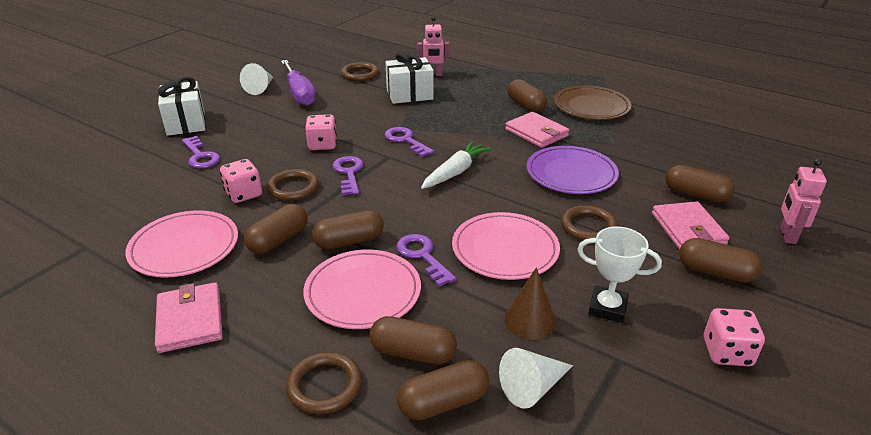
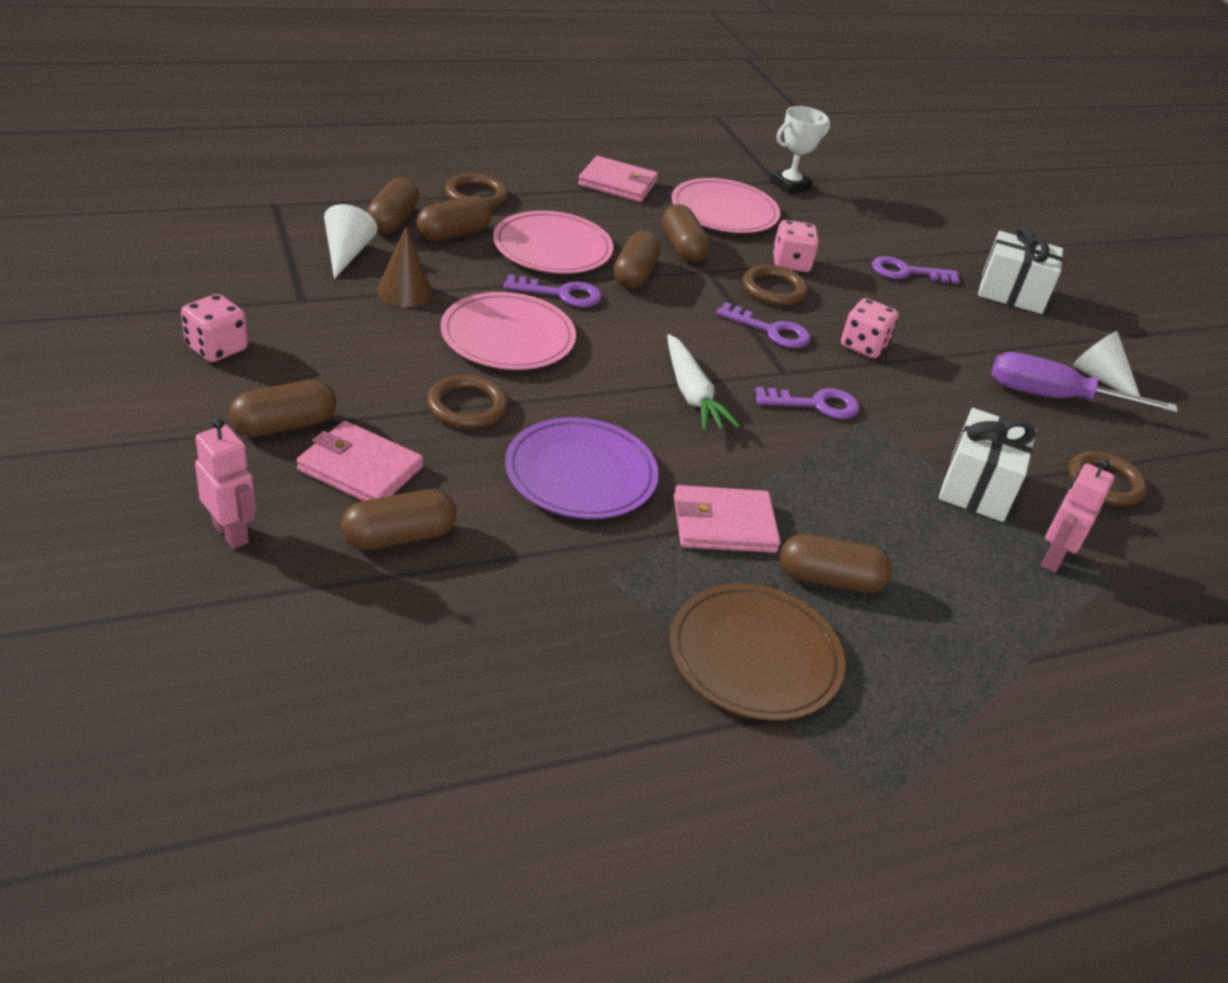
camera: 120 degrees right, 5 degrees up
white trophy [577,227,662,323] -> white trophy moved to [770,106,830,194]

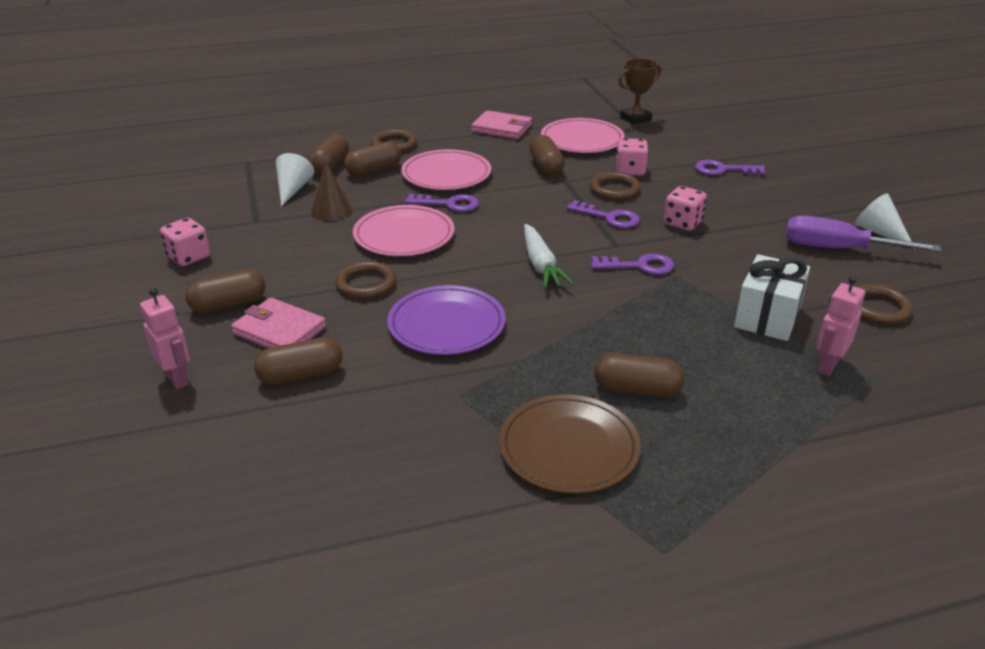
camera: 10 degrees right, 5 degrees down
brown capsule [614,230,661,288] -> none
pink wallet [674,485,781,553] -> none
white trophy [770,106,830,194] -> brown trophy [618,58,661,125]
white gift [978,225,1063,314] -> none

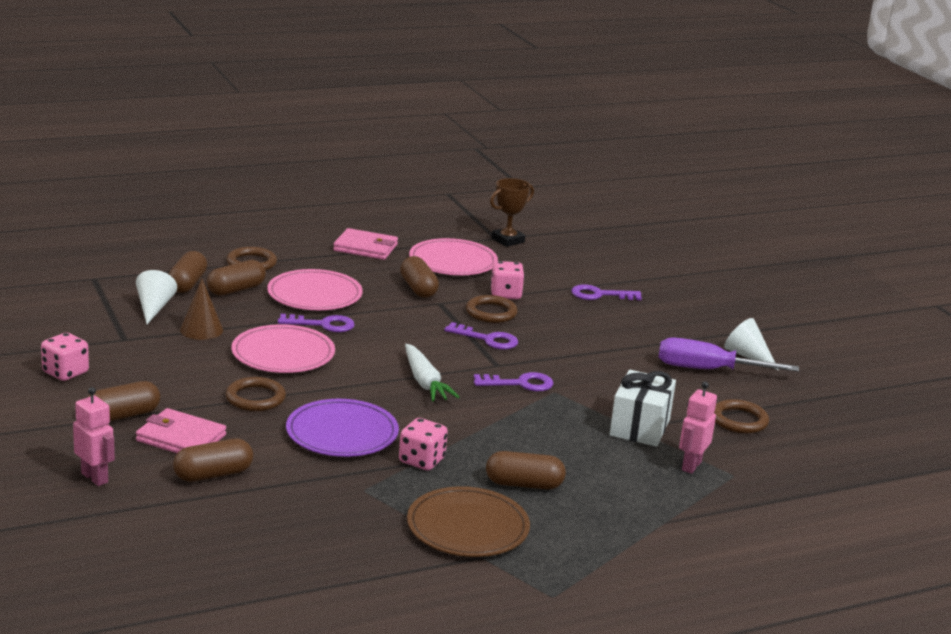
camera: 10 degrees left, 10 degrees down
pink dice [664,186,707,231] -> pink dice moved to [399,418,448,470]

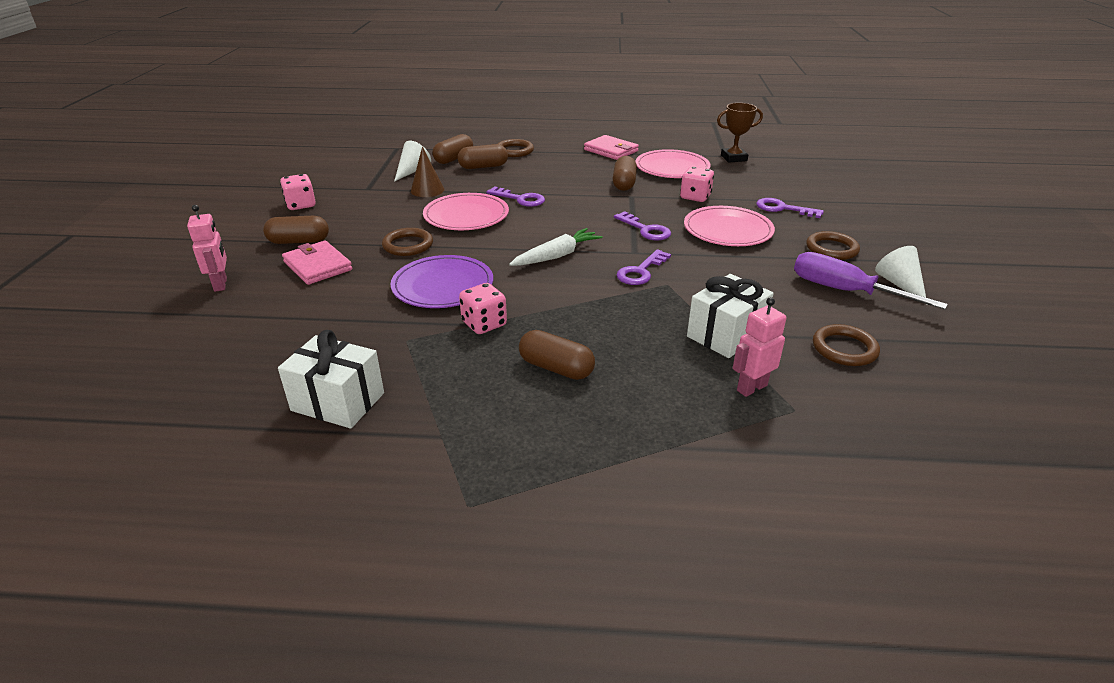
camera: 30 degrees right, 10 degrees up
brown capsule [173,439,253,482] -> none
pink plate [267,269,363,310] -> pink plate moved to [684,206,775,246]
white carrot [405,344,459,401] -> white carrot turned 135 degrees counterclockwise [509,228,603,266]
brown plate [407,486,530,557] -> none
brown ring [466,295,518,323] -> brown ring moved to [806,231,860,260]
purple key [474,372,553,391] -> purple key turned 105 degrees clockwise [617,249,671,285]
none -> white gift [278,330,384,429]

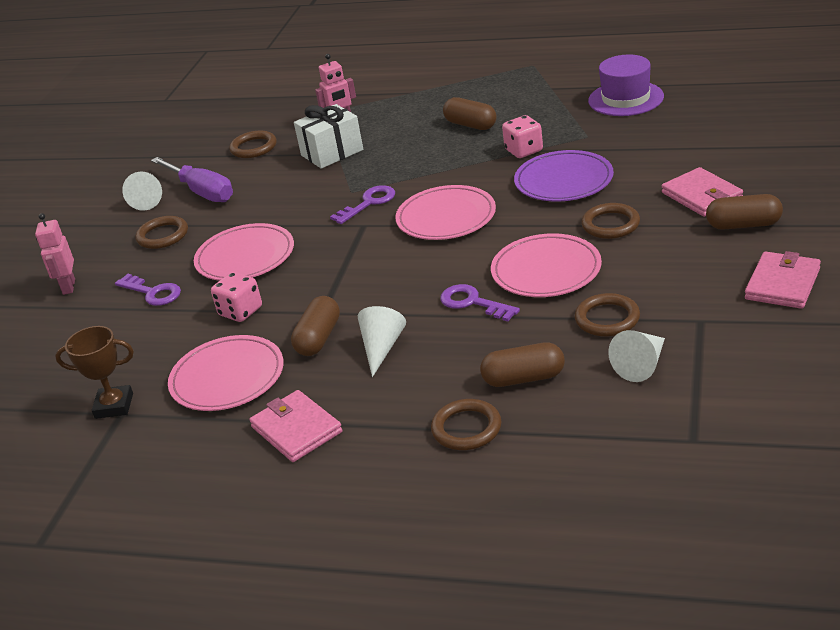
camera: 165 degrees left, 0 degrees up
pink robot [187,205,227,292] -> pink robot moved to [35,213,75,295]
white gift [278,330,384,429] -> purple hat [588,54,664,116]
pink dice [280,174,316,210] -> pink wallet [745,251,821,309]
brown cone [411,146,444,197] -> brown ring [575,293,640,337]
brown capsule [433,134,473,164] -> none
white carrot [509,228,603,266] -> pink plate [395,185,496,240]
purple key [614,211,671,241] -> none
none -> white cone [358,306,406,377]

